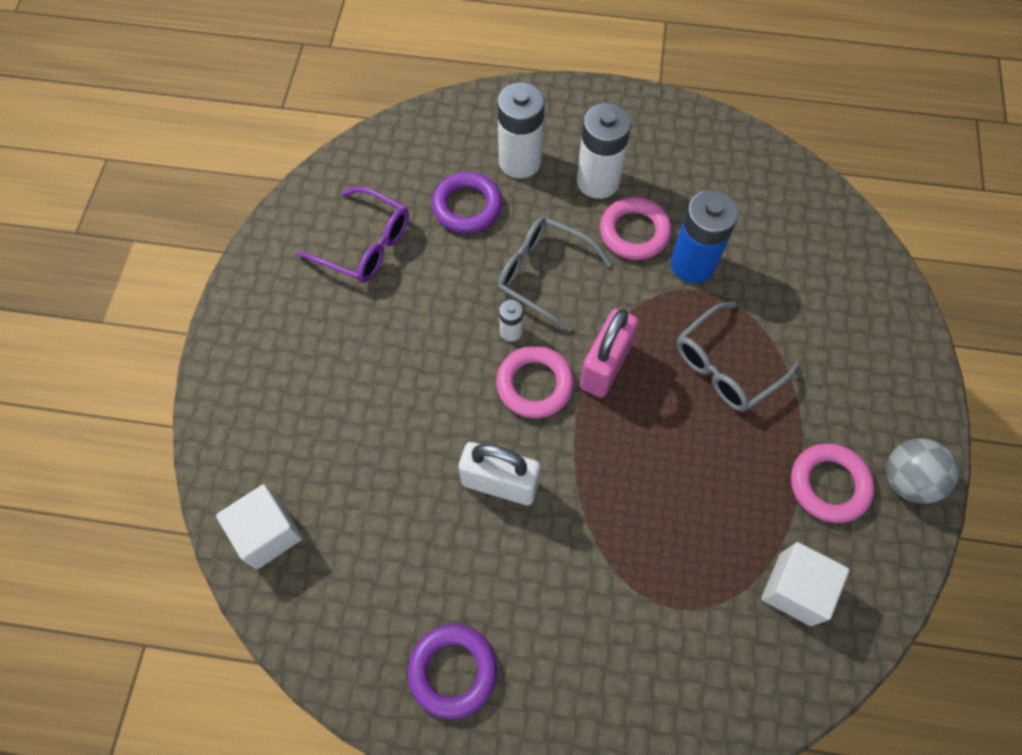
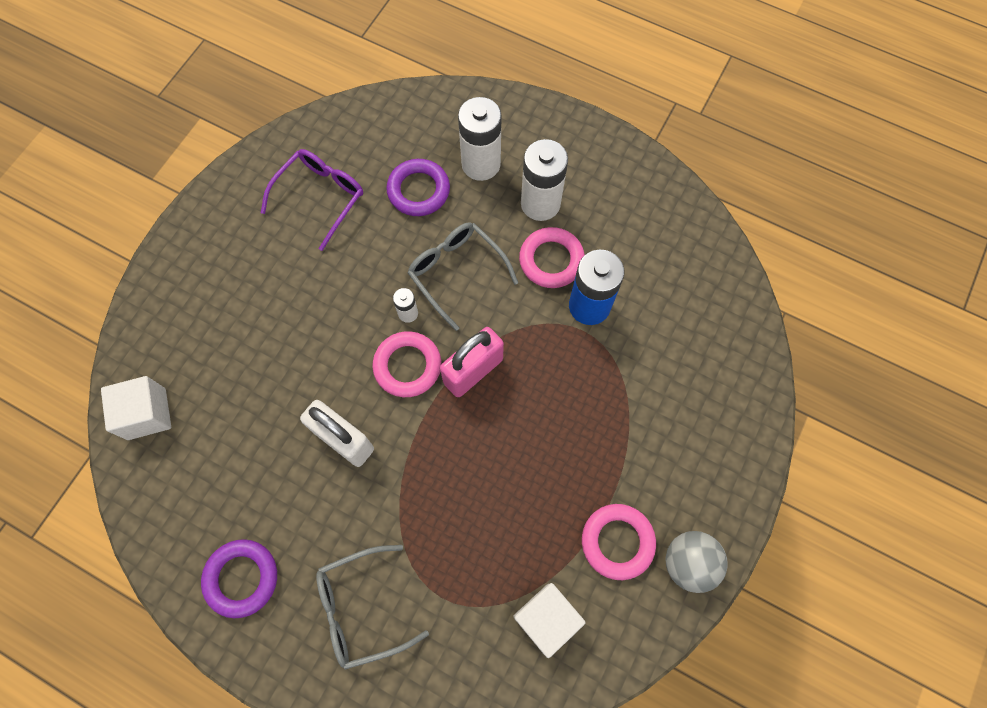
camera: 20 degrees right, 5 degrees up
purple glasses [296,187,409,283] -> purple glasses turned 105 degrees counterclockwise [261,149,363,251]
grey glasses [677,302,800,412] -> grey glasses moved to [316,545,429,670]

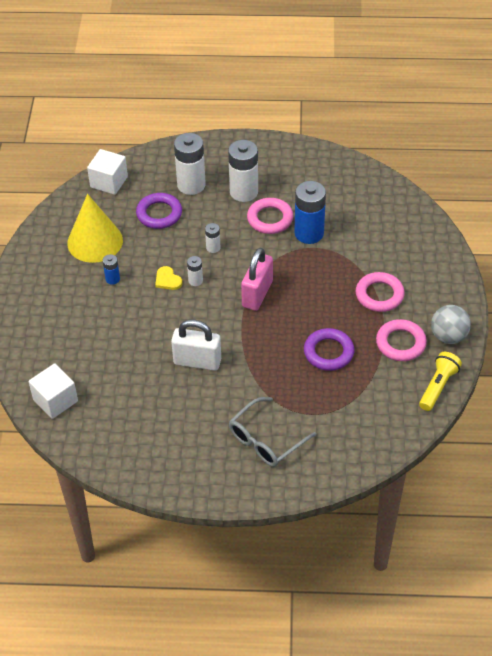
camera: 25 degrees left, 20 degrees down
purple ring [201,539,277,618] -> purple ring moved to [304,328,354,371]
purple glasses [261,149,363,251] -> yellow cone [67,194,123,263]
pink ring [373,331,441,397] -> pink ring moved to [356,272,405,312]
grey glasses [408,222,518,331] -> white battery [205,223,220,253]
white cube [513,583,585,658] -> white cube moved to [87,149,128,195]
none -> blue battery [103,254,120,285]
none -> yellow heart [155,266,182,290]
none -> yellow flashlight [419,352,462,411]

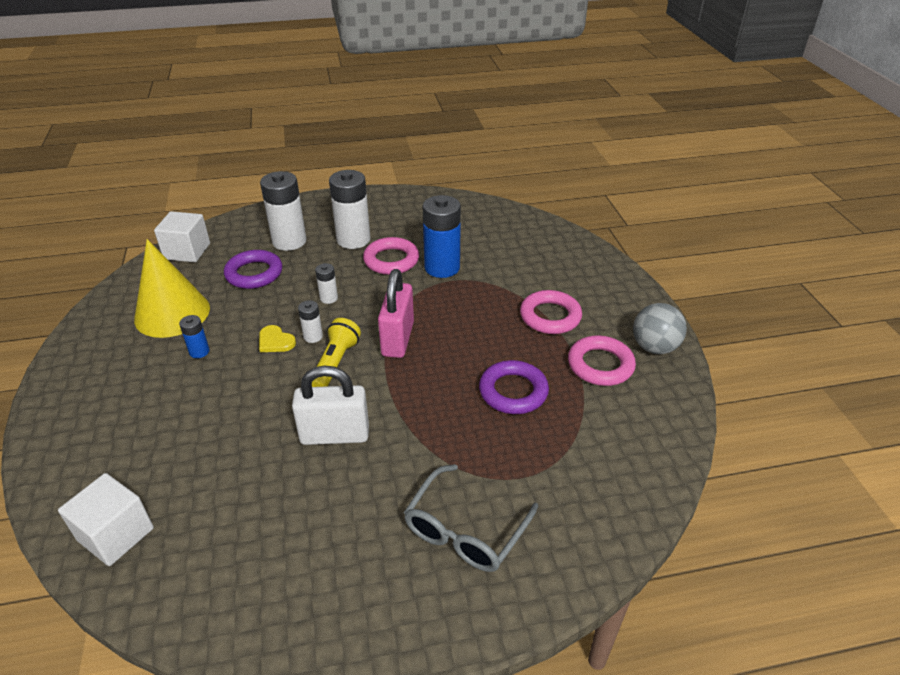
camera: 15 degrees left, 10 degrees down
yellow flashlight [419,352,462,411] -> yellow flashlight moved to [312,318,361,387]

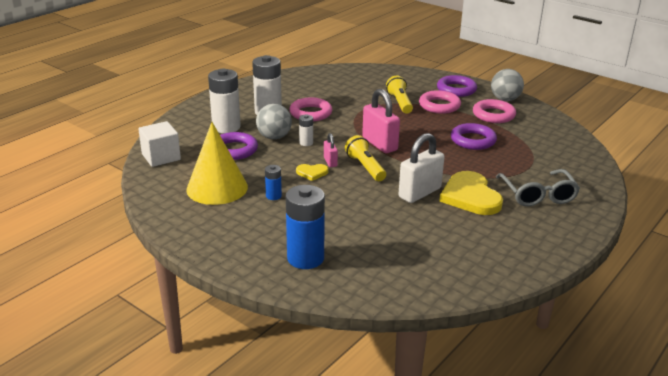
camera: 40 degrees left, 10 degrees down
white cube [58,473,154,566] -> none
white battery [298,300,323,343] -> pink padlock [324,133,338,167]
blue battery [423,195,461,278] -> blue battery moved to [286,185,325,269]
none -> grey ball [256,104,292,139]
none -> yellow flashlight [386,76,413,114]
none -> purple ring [437,75,477,97]
none -> yellow heart [439,171,503,215]

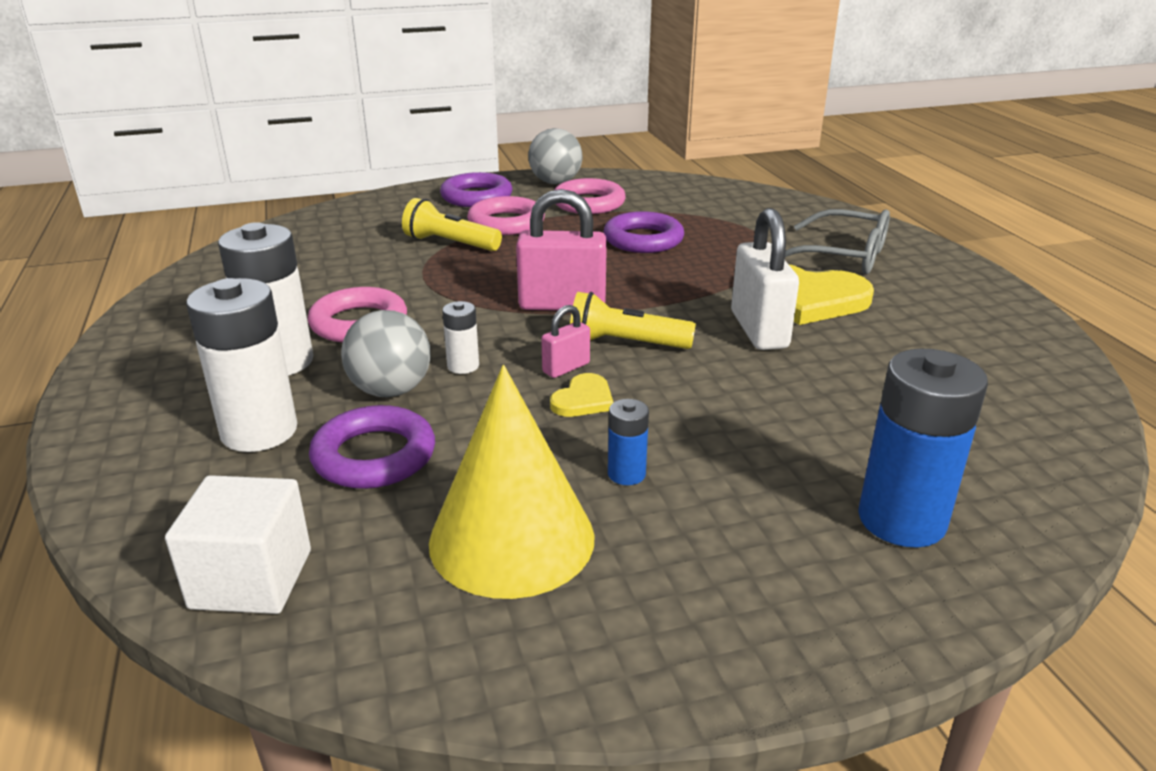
camera: 55 degrees left, 0 degrees up
pink padlock [324,133,338,167] -> pink padlock turned 60 degrees counterclockwise [541,305,590,378]

